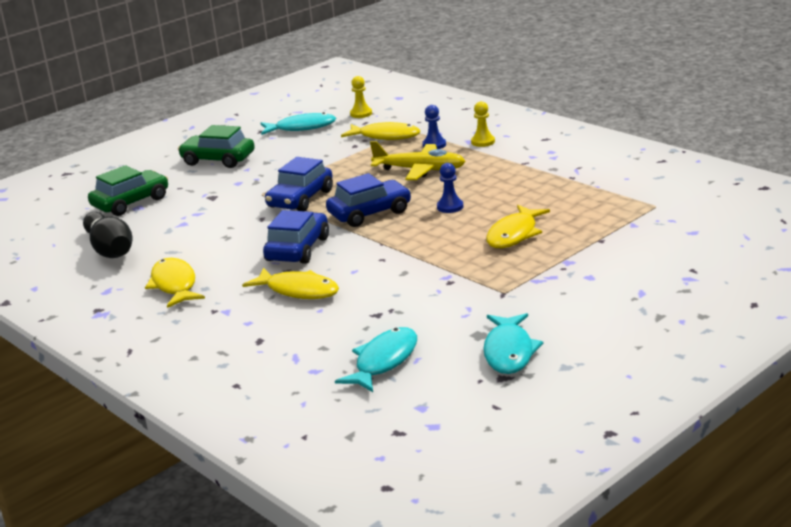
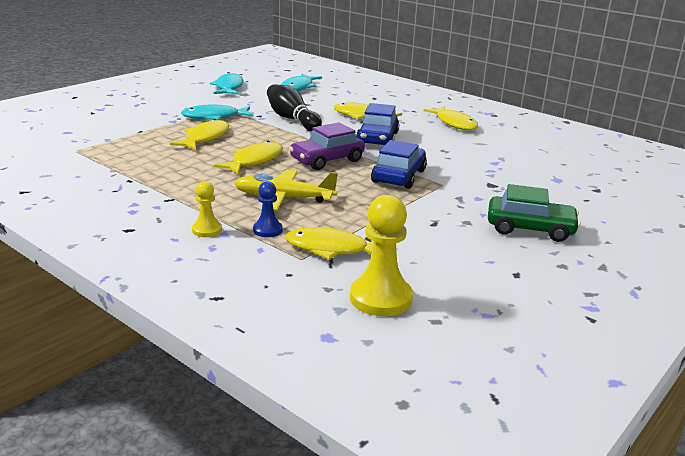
camera: 170 degrees right, 0 degrees up
black bowling pin [83,212,132,258] -> black bowling pin moved to [267,84,322,131]
green car [88,165,168,216] -> none
turquoise fish [260,112,336,135] -> turquoise fish moved to [181,105,253,120]
blue car [326,173,411,227] -> purple car [289,122,365,170]
yellow pawn [350,76,372,118] -> yellow pawn [350,195,413,316], size x1.83
blue pawn [437,163,463,213] -> yellow fish [214,141,283,174]

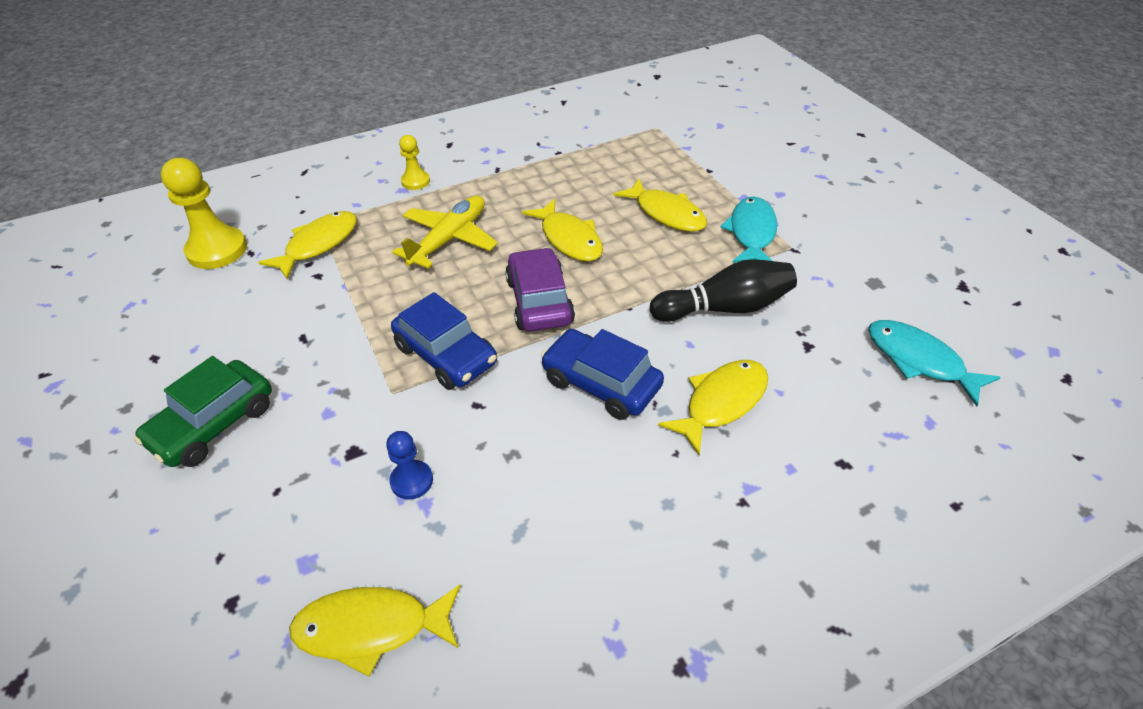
camera: 115 degrees right, 20 degrees up
turquoise fish [210,72,243,95] -> none
blue pawn [253,181,283,237] -> blue pawn moved to [386,431,433,500]
yellow fish [423,106,478,130] -> yellow fish moved to [289,585,460,677]

